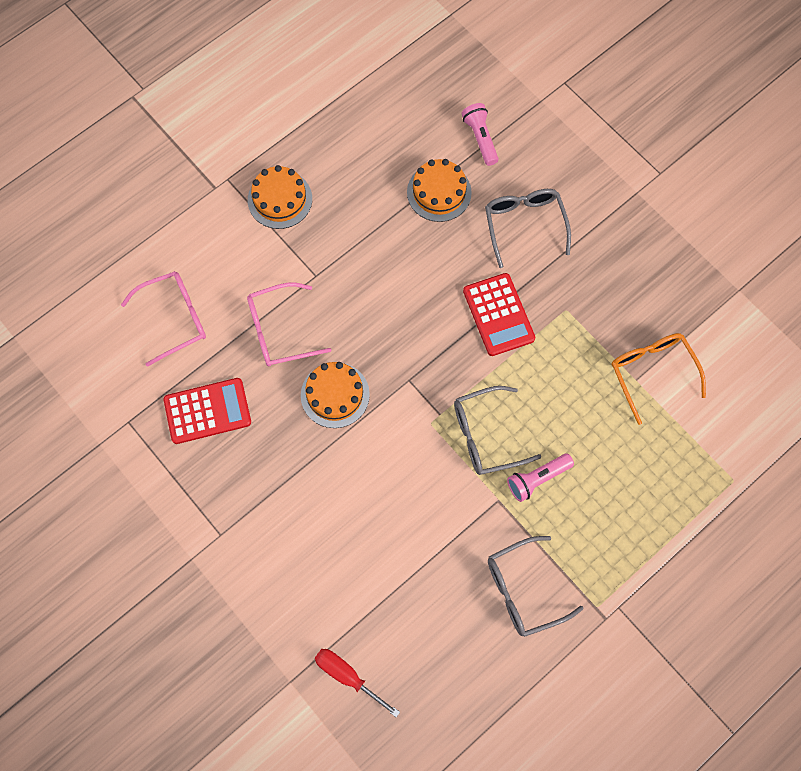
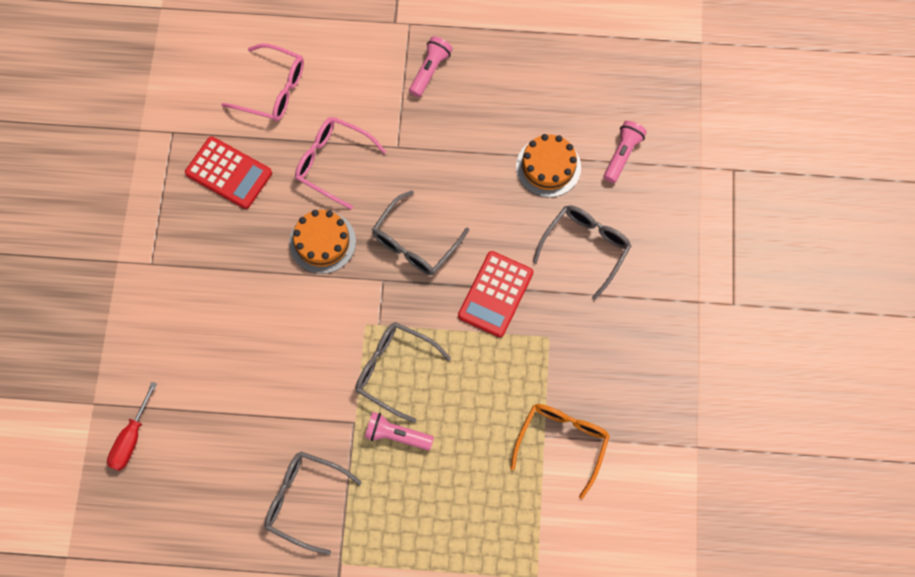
camera: 45 degrees right, 0 degrees up
orange cake [248,165,312,229] -> pink flashlight [409,36,453,97]
red screwdriver [315,649,400,717] -> red screwdriver turned 150 degrees counterclockwise [107,382,157,471]
none -> grey glasses [372,190,469,275]

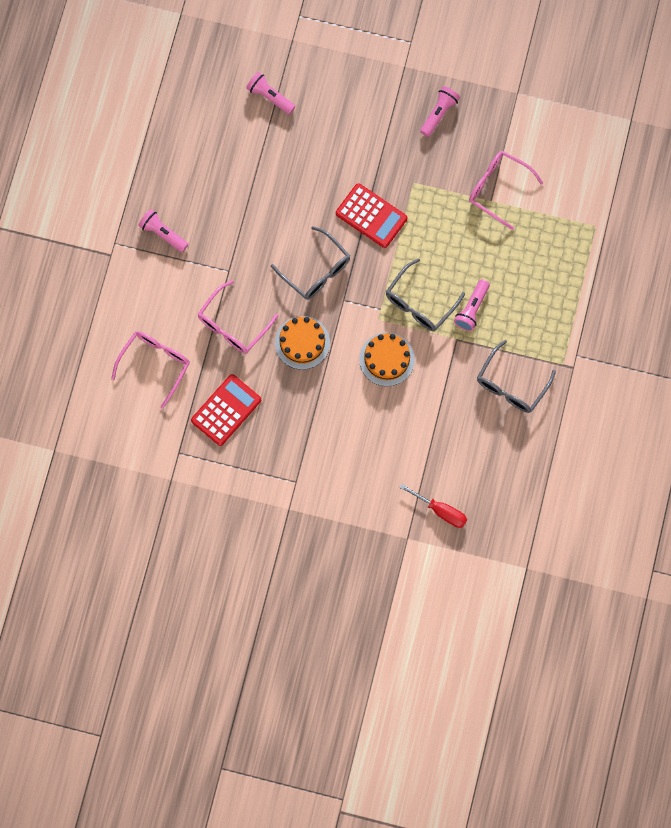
camera: 80 degrees left, 5 degrees up
orange glasses [510,404,610,499] -> pink glasses [469,151,543,230]
orange cake [516,134,581,197] -> orange cake moved to [359,332,415,386]
grey glasses [533,205,631,300] -> none
none -> pink flashlight [420,86,460,137]

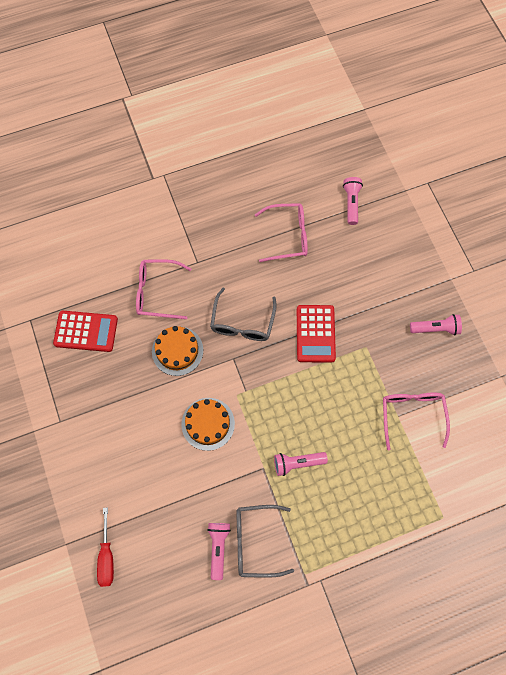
camera: 55 degrees right, 5 degrees down
pink glasses [111,331,190,409] -> pink glasses moved to [255,203,308,262]
pink flashlight [138,209,188,252] -> pink flashlight moved to [207,523,231,580]
grey glasses [386,258,465,331] -> none

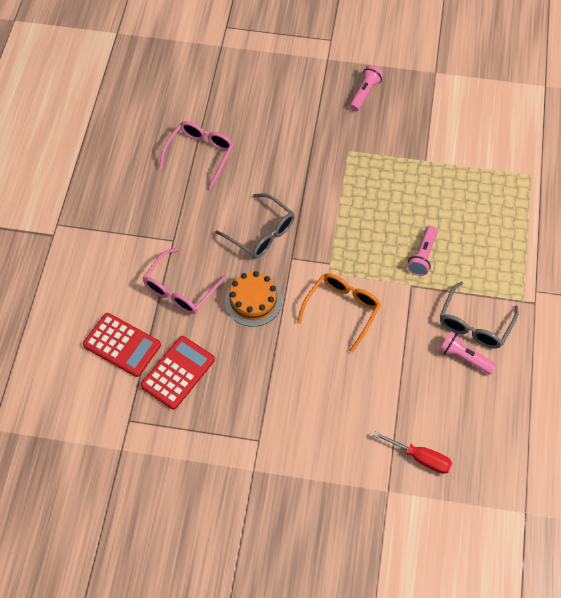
camera: 60 degrees left, 10 degrees down
orange cake [181,398,235,451] -> orange glasses [297,273,381,352]
red calculator [297,305,336,363] -> red calculator moved to [83,313,161,377]
pink flashlight [343,177,363,225] -> none
pink glasses [383,393,450,451] -> none

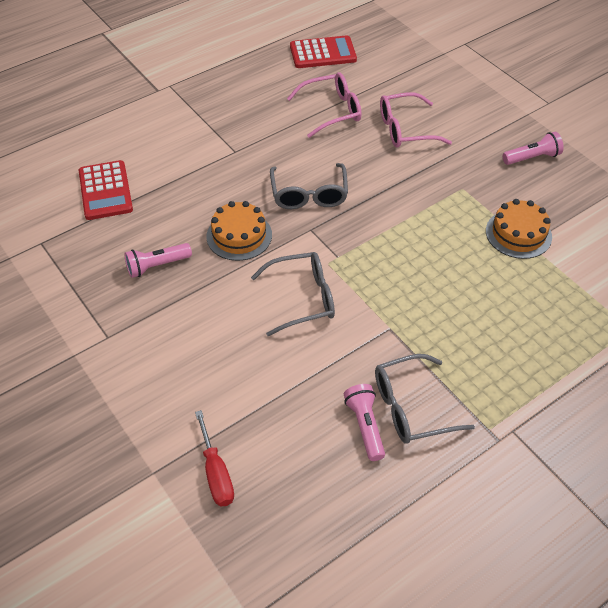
camera: 45 degrees right, 10 degrees down
red calculator [141,336,215,410] -> red calculator moved to [290,35,357,68]
pink glasses [143,248,227,314] -> pink glasses moved to [380,92,452,148]
orange glasses [297,273,381,352] -> grey glasses [251,252,335,336]
pink flashlight [407,226,437,276] -> pink flashlight moved to [124,243,192,278]
none -> orange cake [486,199,552,259]

